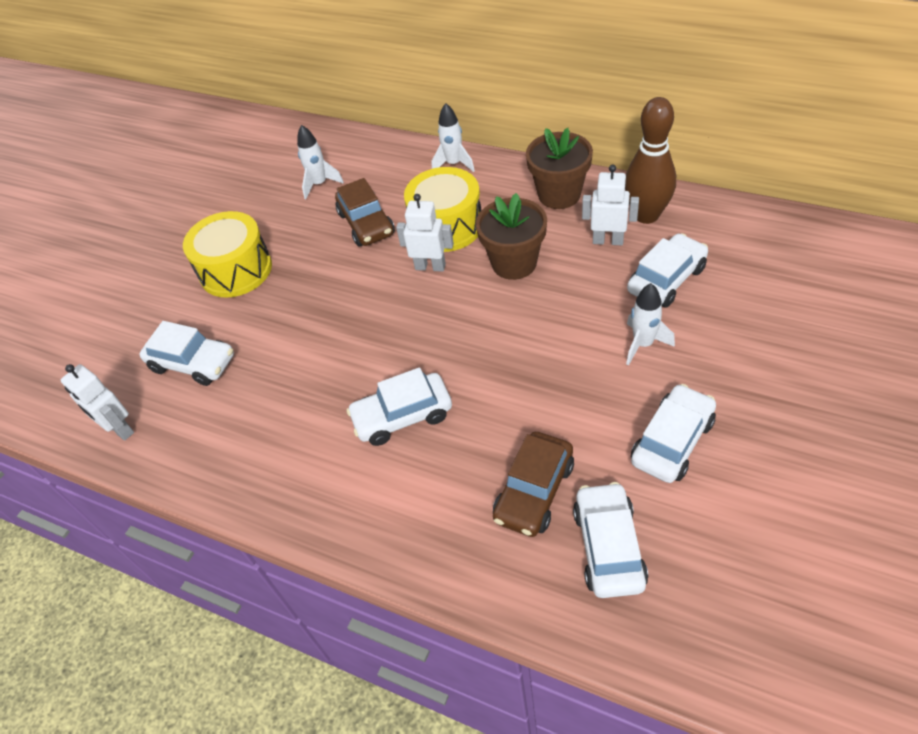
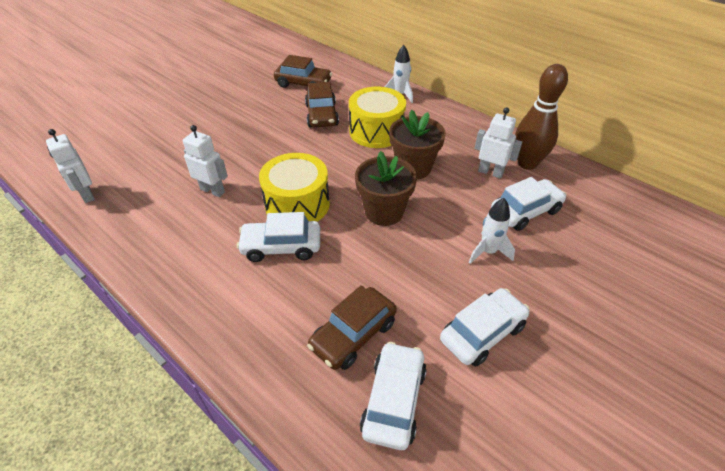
camera: 10 degrees right, 5 degrees down
white car [140,321,234,386] -> none
yellow drum [183,211,272,298] -> yellow drum moved to [259,153,330,222]
white rocket [297,125,344,199] -> brown car [274,55,332,88]
white robot [396,194,454,272] -> white robot moved to [183,125,228,197]
brown flower pot [526,128,593,209] -> brown flower pot moved to [355,151,417,226]

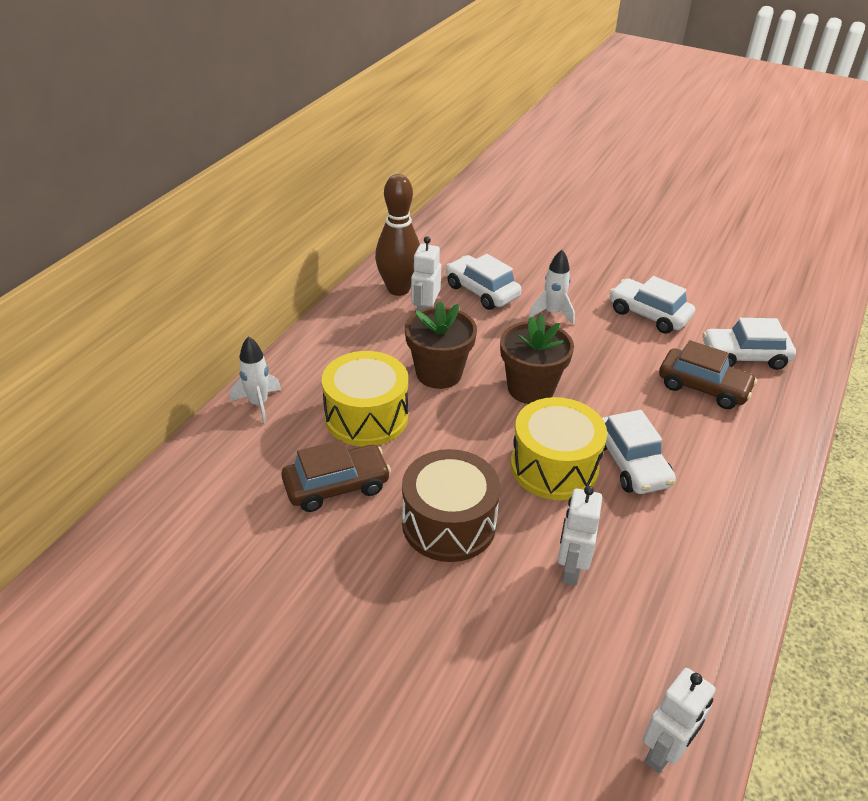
camera: 105 degrees left, 5 degrees down
brown car [274,55,332,88] -> none
none -> brown drum [402,449,501,562]

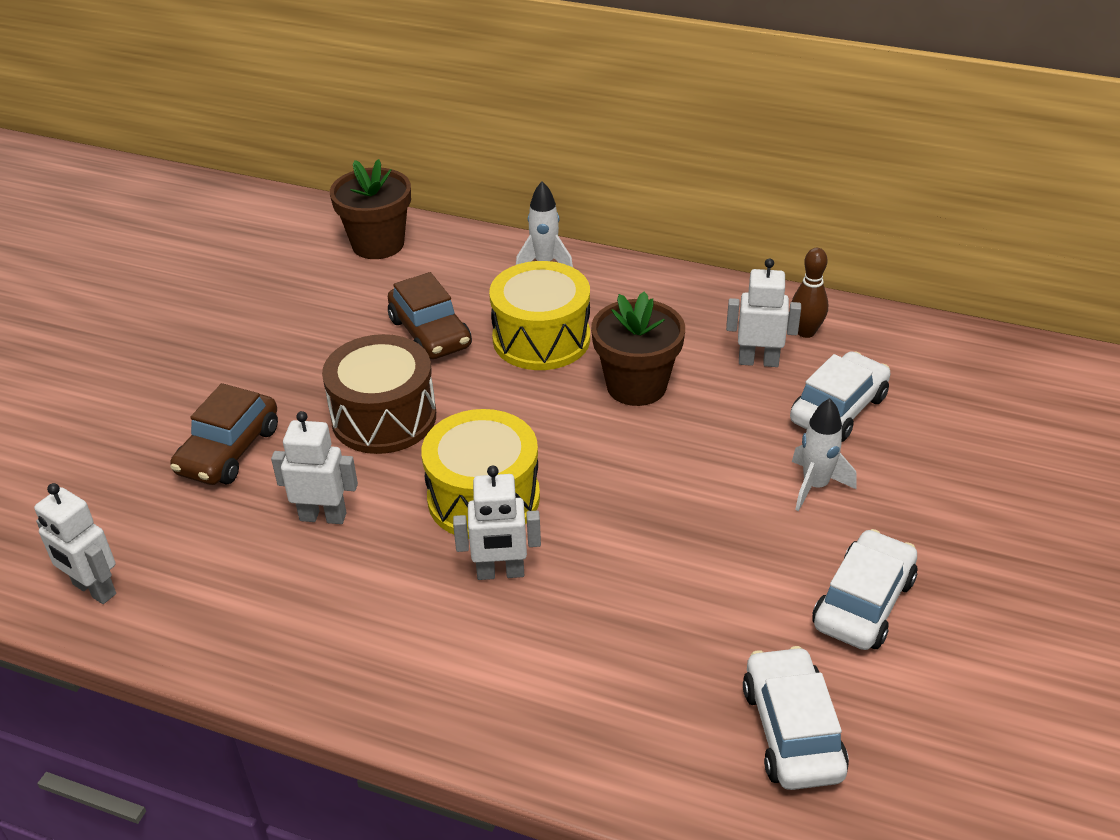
camera: 85 degrees right, 0 degrees up
brown bowling pin [375,174,420,296] -> brown bowling pin [792,248,828,338], size x0.57
brown flower pot [500,314,574,404] -> brown flower pot moved to [330,159,411,259]
white car [602,410,676,494] -> white robot [453,466,541,580]
brown car [659,340,757,409] -> brown car moved to [170,383,278,485]

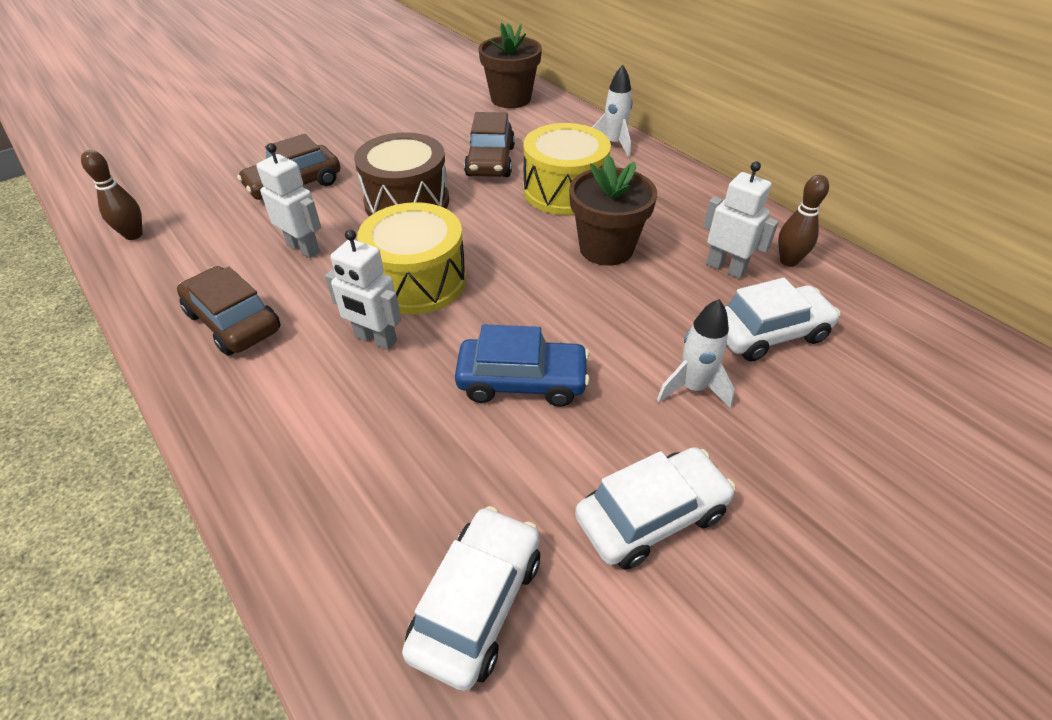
camera: 30 degrees right, 5 degrees up
white robot [34,483,116,604] -> brown bowling pin [81,150,143,240]
none -> brown car [177,266,280,356]
none -> blue car [455,324,590,407]

